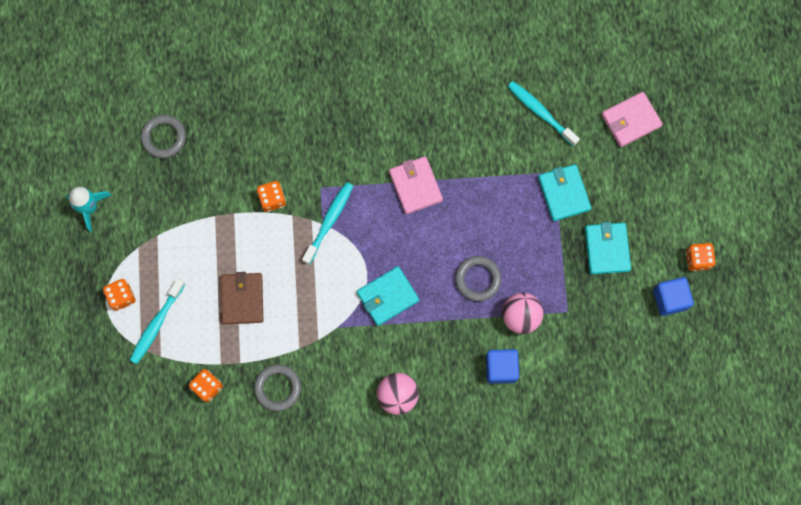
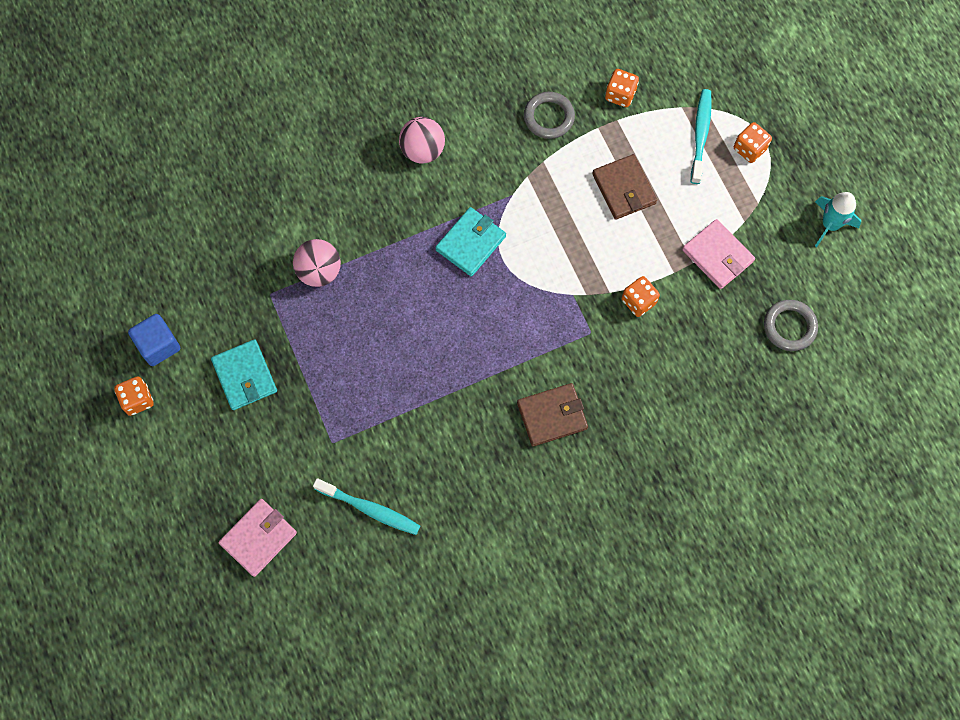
camera: 160 degrees right, 5 degrees down
turquoise toothbrush [302,182,353,265] -> none
pink wallet [389,156,443,214] -> pink wallet moved to [682,219,755,289]
grey ring [455,256,501,301] -> none
blue cube [486,349,519,384] -> none
turquoise wallet [538,164,591,221] -> none
none -> brown wallet [517,383,588,446]

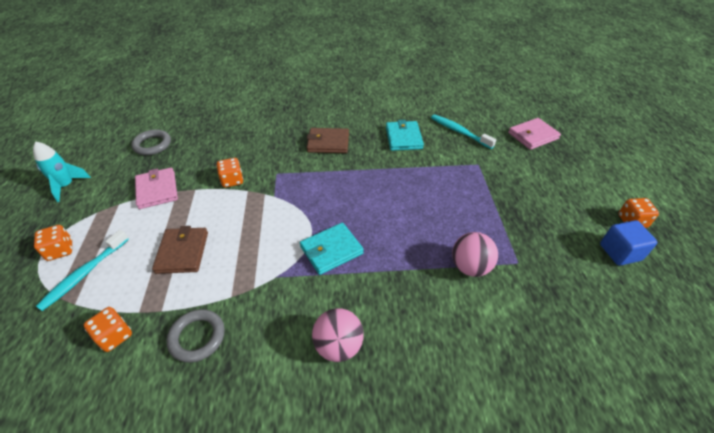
camera: 160 degrees left, 25 degrees down
turquoise wallet [211,339,277,410] -> turquoise wallet moved to [386,120,424,151]

